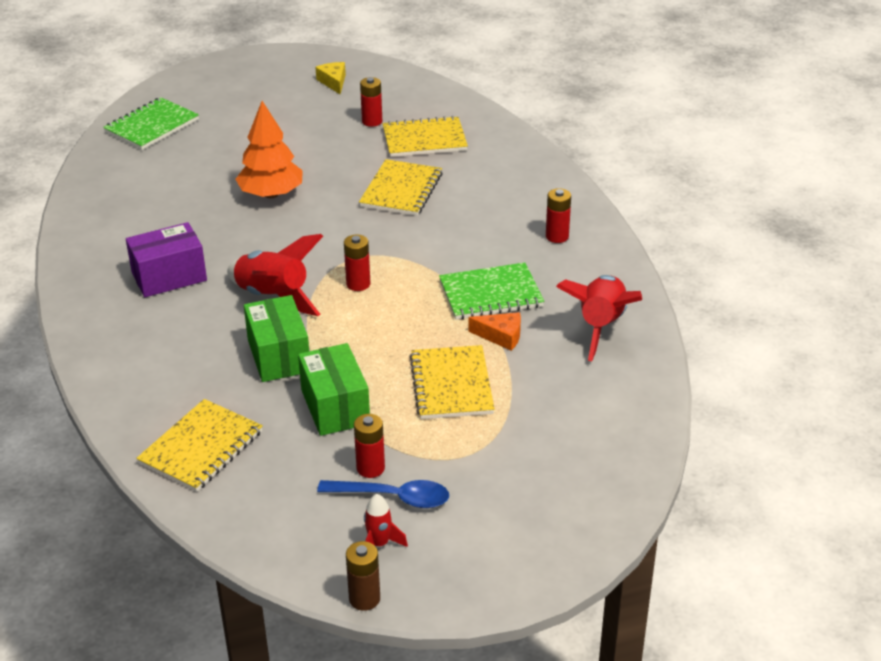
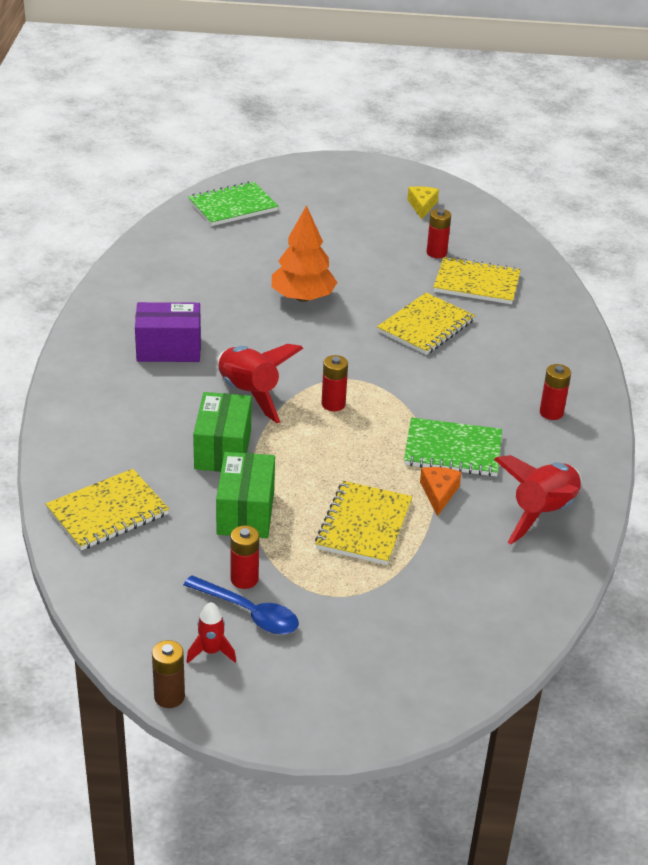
camera: 20 degrees right, 0 degrees up
orange cheese [468,312,521,351] -> orange cheese turned 120 degrees counterclockwise [420,467,461,516]

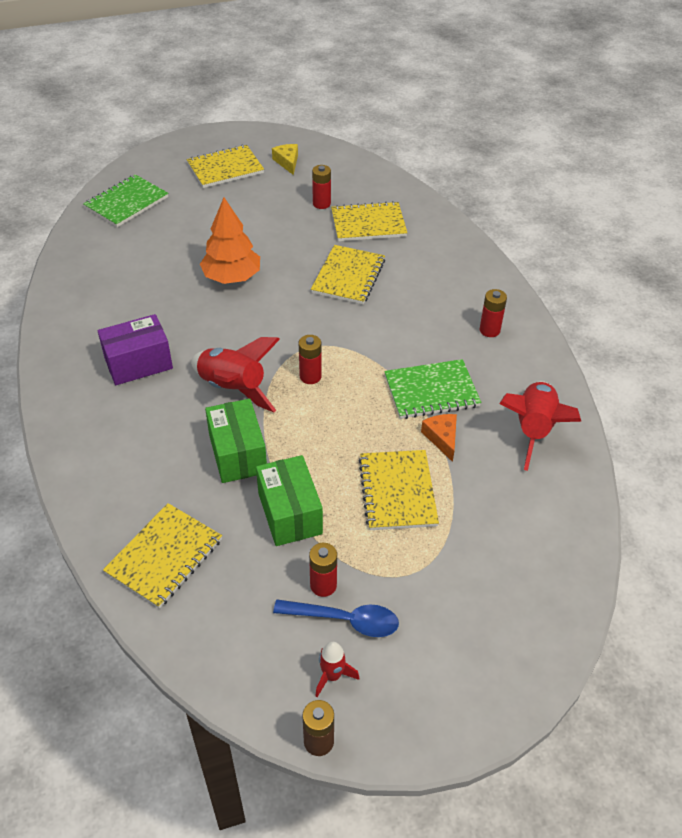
camera: 20 degrees left, 10 degrees up
none -> yellow notebook [187,145,264,188]

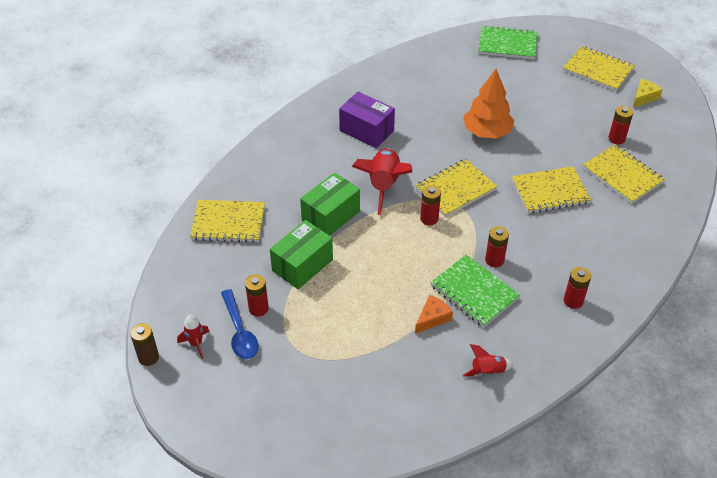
camera: 60 degrees right, 0 degrees up
yellow notebook [359,450,439,530] -> yellow notebook moved to [415,159,497,217]
red rocket [499,381,581,471] -> red rocket [463,344,513,377], size x0.51
none -> red battery [485,226,509,267]

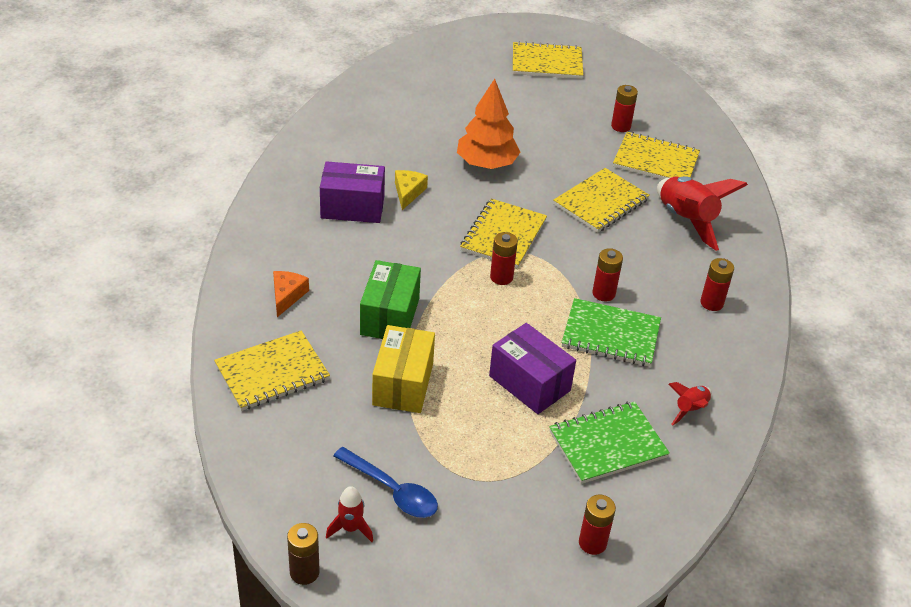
camera: 35 degrees left, 5 degrees down
red battery [245,275,269,316] -> red battery moved to [579,495,616,555]
green box [270,220,333,289] -> yellow box [372,325,435,413]
red rocket [352,149,412,215] -> red rocket moved to [657,176,748,251]
orange cheese [415,295,453,334] -> orange cheese moved to [273,271,309,317]
green notebook [478,25,537,60] -> green notebook moved to [549,401,670,484]
yellow cheese [633,79,663,108] -> yellow cheese moved to [395,170,428,210]
none -> purple box [489,323,576,414]

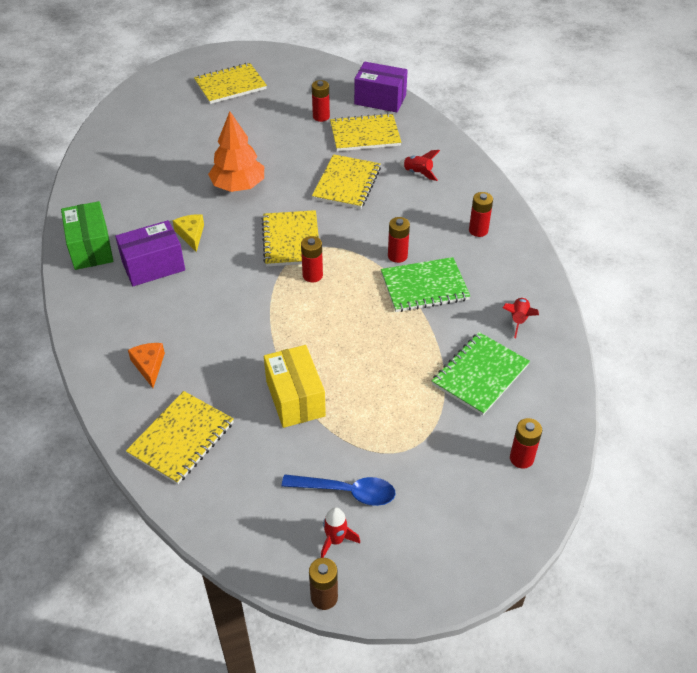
camera: 25 degrees left, 5 degrees up
green box [360,260,421,339] -> green box moved to [61,201,113,270]
purple box [489,323,576,414] -> purple box moved to [354,62,408,112]
red rocket [657,176,748,251] -> red rocket [399,150,440,181], size x0.51

